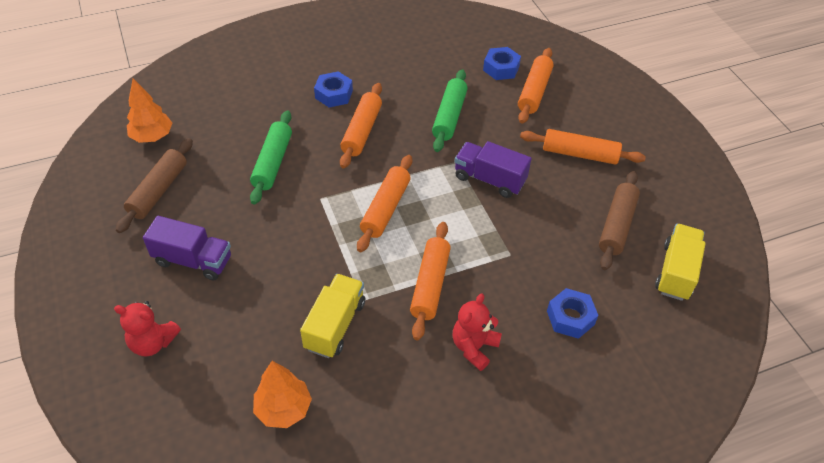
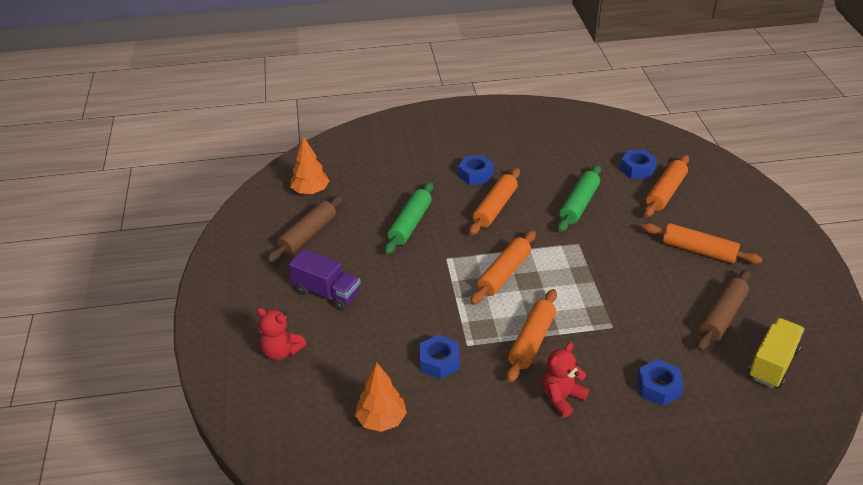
camera: 15 degrees right, 10 degrees down
yellow truck [300,274,365,358] -> blue nut [419,334,460,379]
purple truck [455,141,531,198] -> none

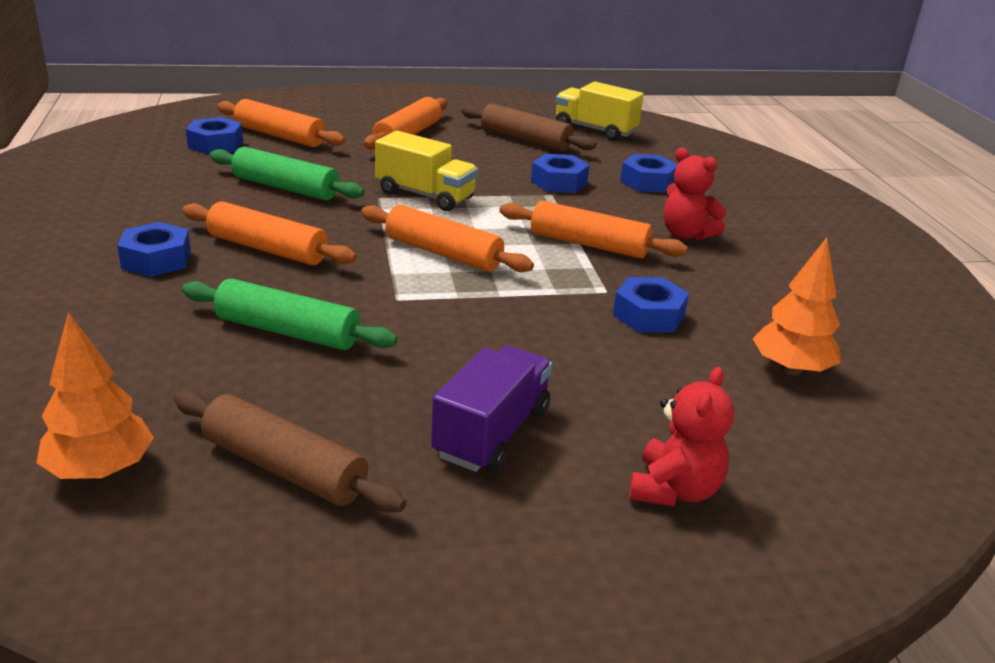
camera: 95 degrees left, 10 degrees down
none -> yellow truck [375,131,478,211]
none -> blue nut [531,154,589,193]

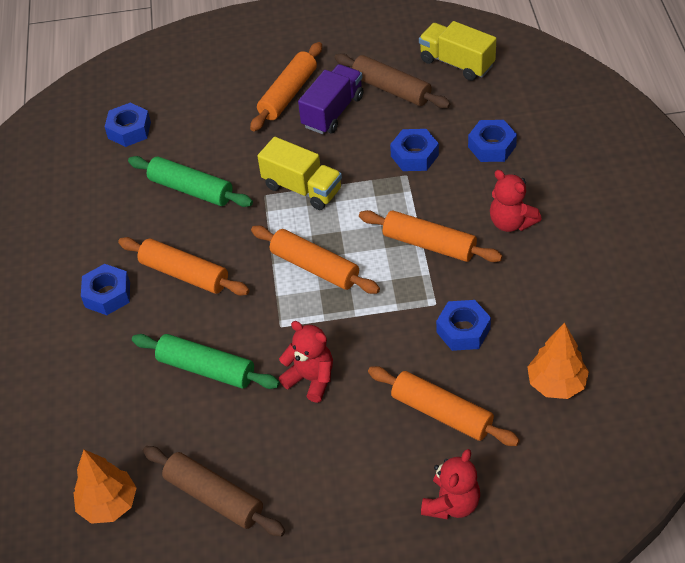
camera: 10 degrees right, 20 degrees up
orange rolling pin [217,99,346,147] -> orange rolling pin moved to [368,366,520,446]
purple truck [431,346,552,472] -> purple truck moved to [298,64,364,134]
none -> red teddy bear [278,321,333,403]

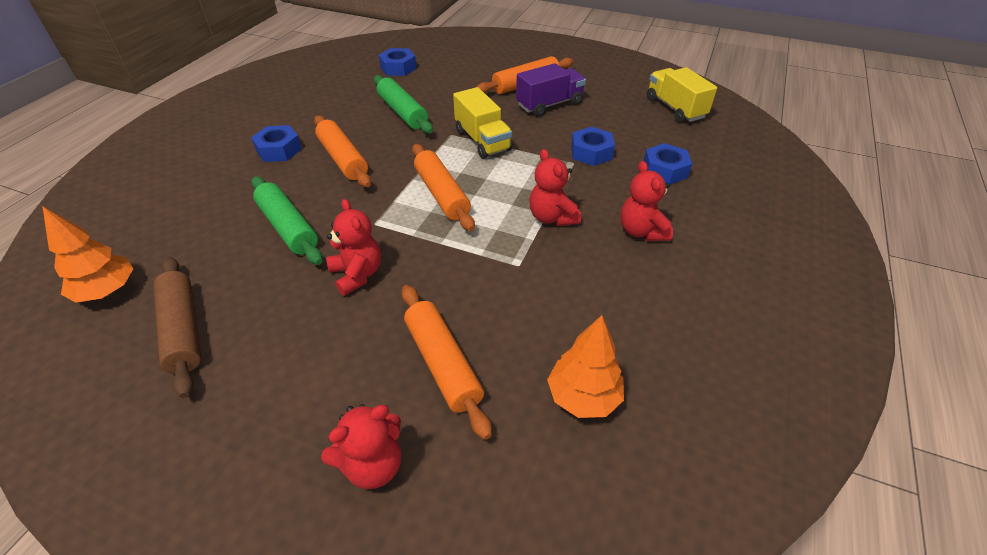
camera: 25 degrees right, 5 degrees down
brown rolling pin [334,53,450,108] -> none
orange rolling pin [359,210,503,262] -> red teddy bear [529,149,581,226]
blue nut [436,300,491,351] -> none

